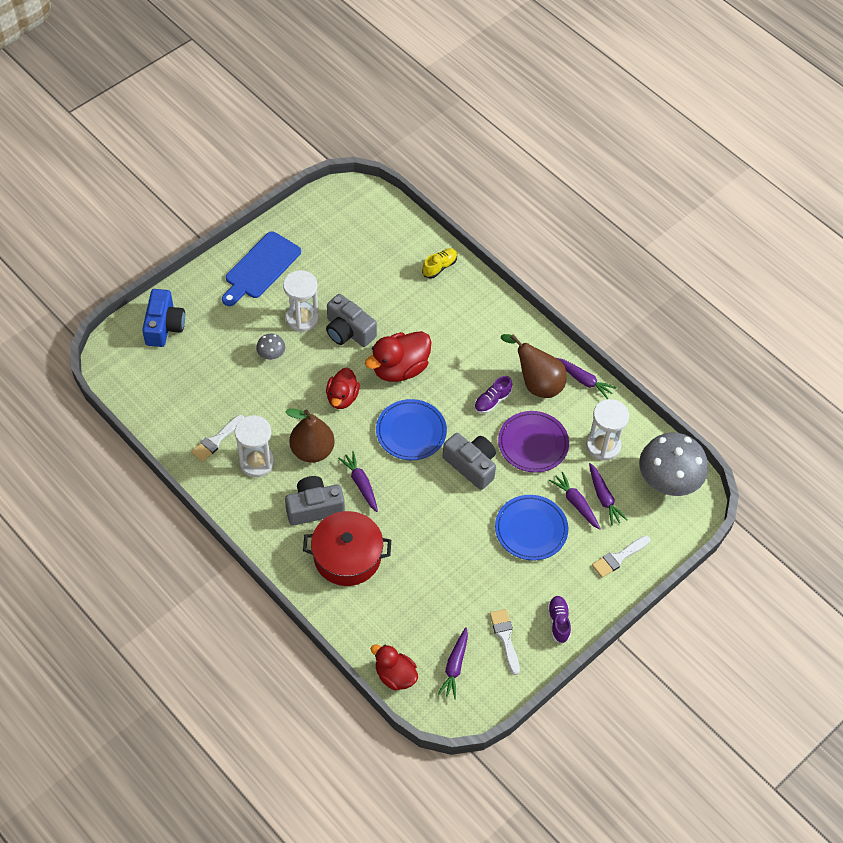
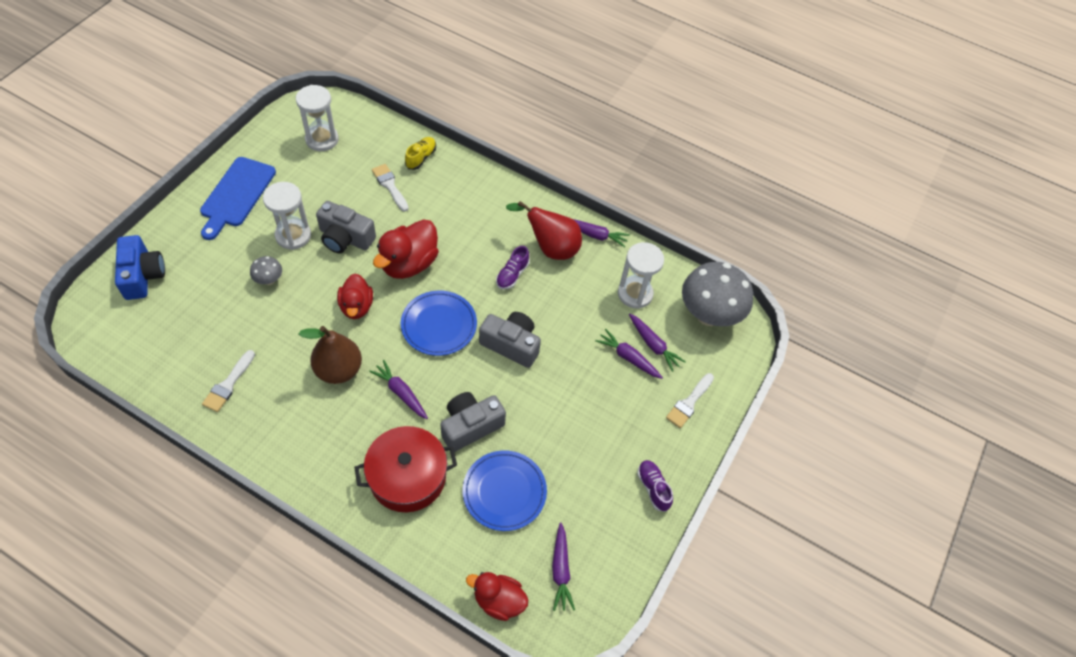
camera: 20 degrees left, 0 degrees up
white hourglass [235,415,274,477] -> white hourglass moved to [296,85,339,151]
grey camera [285,476,345,525] -> grey camera moved to [440,392,506,452]
white brush [490,609,520,675] -> white brush moved to [372,164,409,212]
blue plate [495,495,568,561] -> blue plate moved to [463,450,547,531]
purple plate [498,411,569,473] -> none
brown pear [501,334,567,398] -> red pear [506,201,582,260]

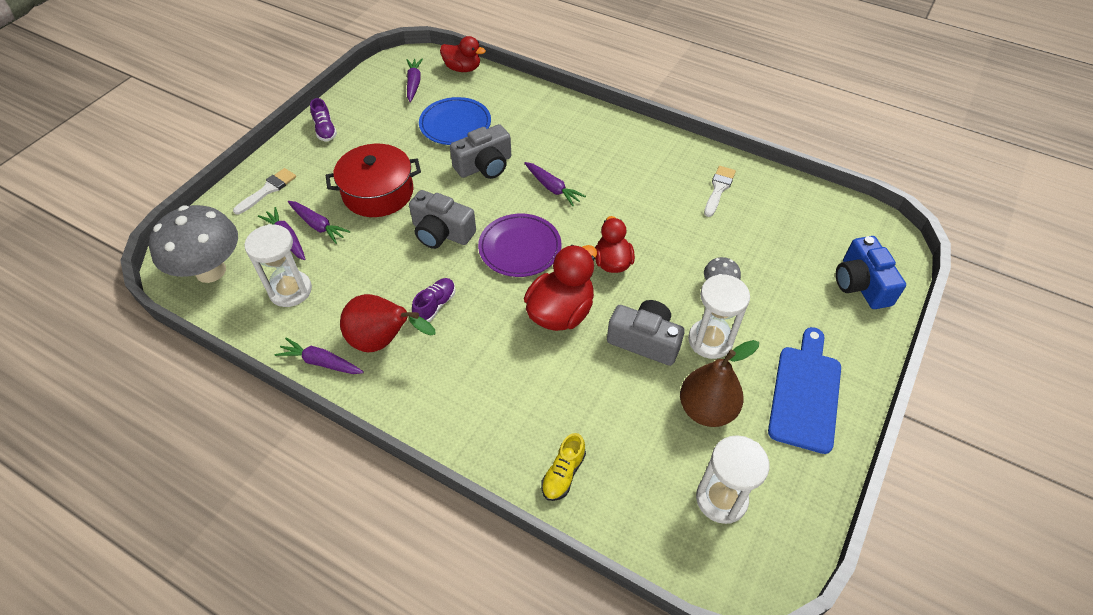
camera: 175 degrees left, 5 degrees down
brown pear [299,326,362,384] -> brown pear moved to [680,340,759,427]
red pot [354,426,457,512] -> red pot moved to [326,144,421,217]
white brush [372,164,409,212] -> none
blue plate [401,290,477,356] -> purple plate [478,214,562,277]

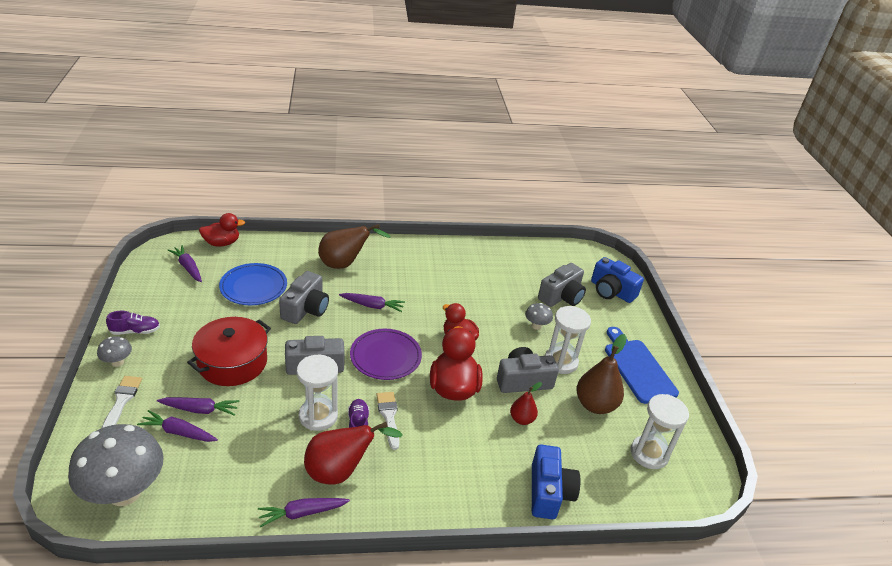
camera: 40 degrees left, 15 degrees down
white hourglass [244,224,312,307] -> white hourglass moved to [297,355,338,431]
purple shoe [310,98,337,142] -> purple shoe turned 45 degrees counterclockwise [106,311,160,335]
yellow shoe [541,433,586,501] -> blue camera [532,445,580,519]
white brush [704,166,736,217] -> white brush moved to [376,392,399,450]
none -> grey mushroom [97,336,132,367]
none -> brown pear [318,224,391,269]
none -> red pear [510,382,542,425]
none -> grey camera [538,263,586,307]

